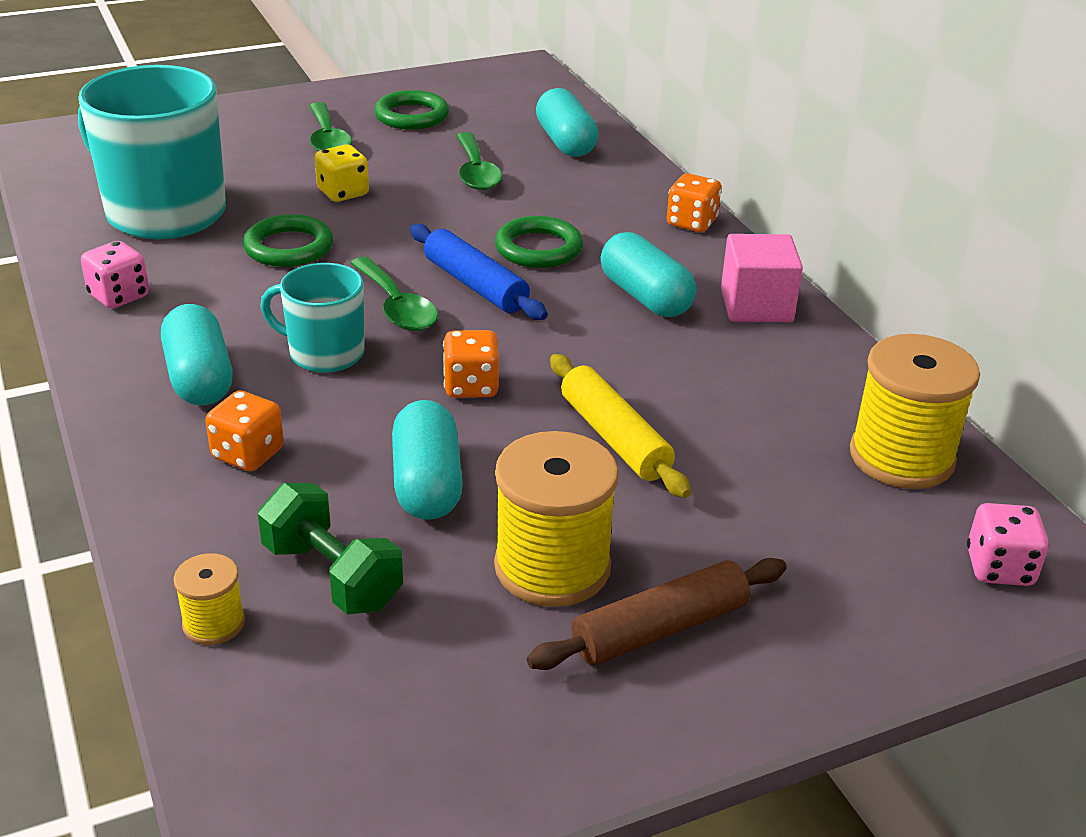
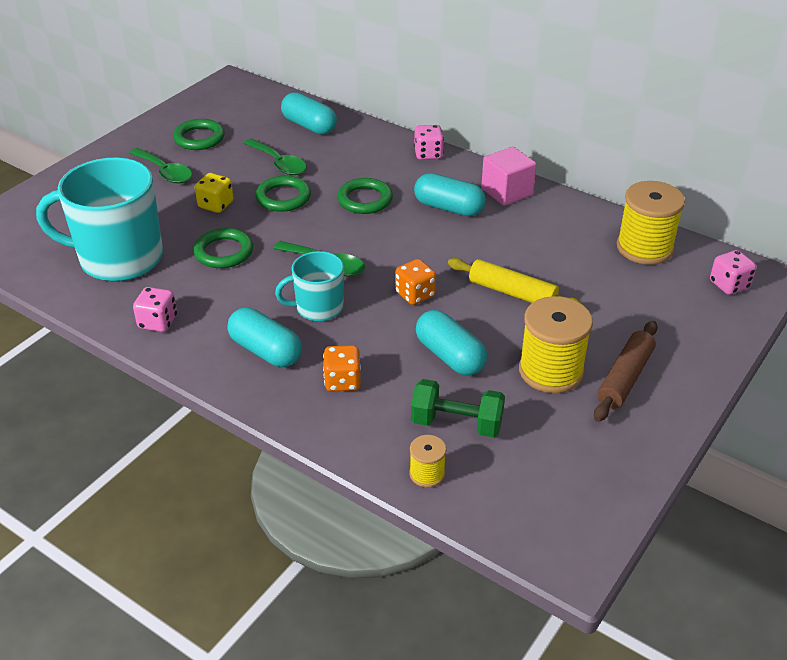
camera: 30 degrees left, 5 degrees up
blue rolling pin [410,224,548,320] -> none
orange dice [667,173,722,232] -> pink dice [414,125,444,160]
none -> green ring [255,176,311,212]

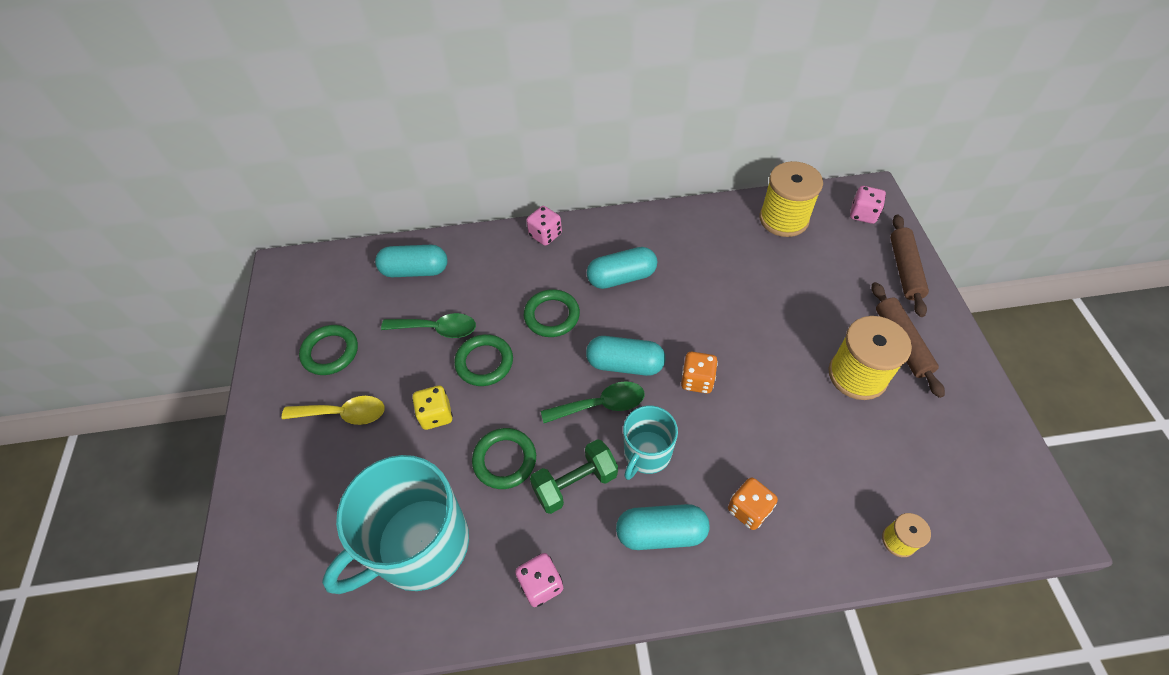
camera: 40 degrees left, 15 degrees up
green spoon [129,148,192,183] -> yellow spoon [281,396,385,425]
green dumbbell [411,379,505,437] -> green dumbbell moved to [530,439,618,514]
turquoise capsule [416,310,487,376] -> turquoise capsule moved to [586,336,665,376]
yellow rolling pin [448,258,583,305] -> none
pink cube [481,146,537,206] -> none
none -> brown rolling pin [890,214,929,317]

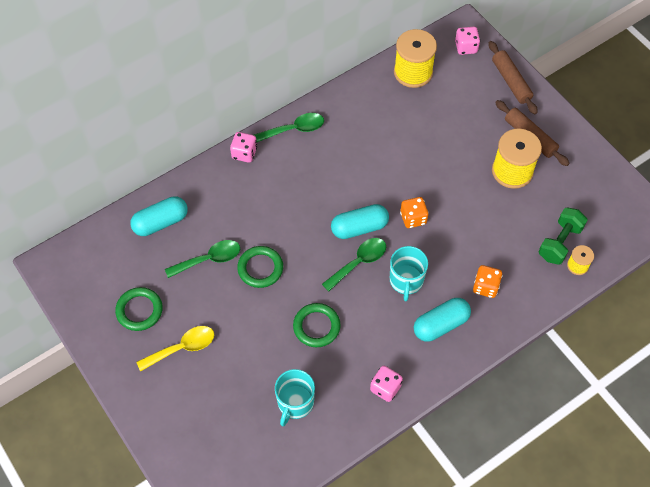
camera: 30 degrees left, 5 degrees up
turquoise mug [322,455,469,594] -> turquoise mug [275,369,315,426], size x0.54
yellow dice [412,386,453,430] -> none
green ring [524,289,580,337] -> none
green dumbbell [530,439,618,514] -> green dumbbell moved to [538,207,588,265]
turquoise capsule [587,247,657,289] -> none
none -> green spoon [254,113,324,142]

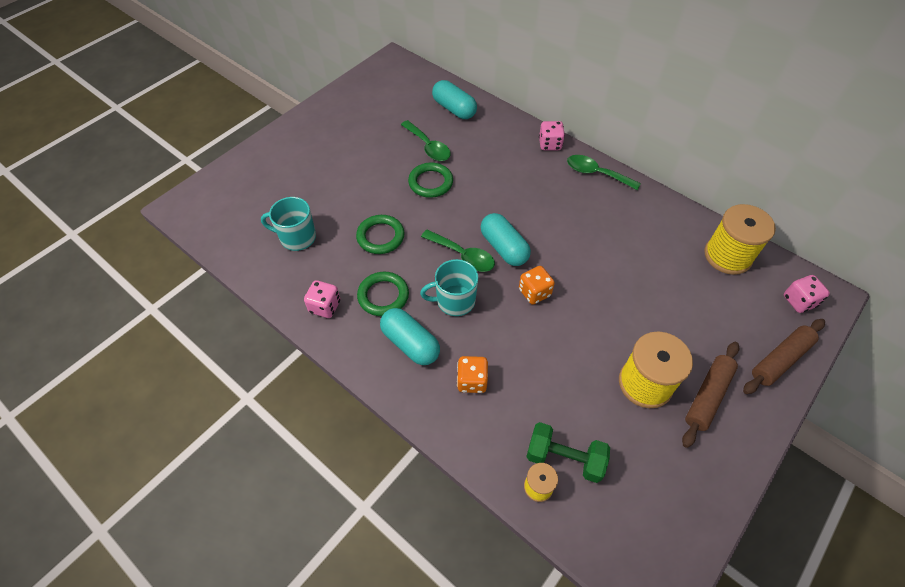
camera: 75 degrees right, 5 degrees down
green ring [115,287,163,331] -> green ring moved to [357,272,409,316]
yellow spoon [136,326,214,371] -> none
green spoon [254,113,324,142] -> green spoon turned 150 degrees clockwise [567,155,641,190]

